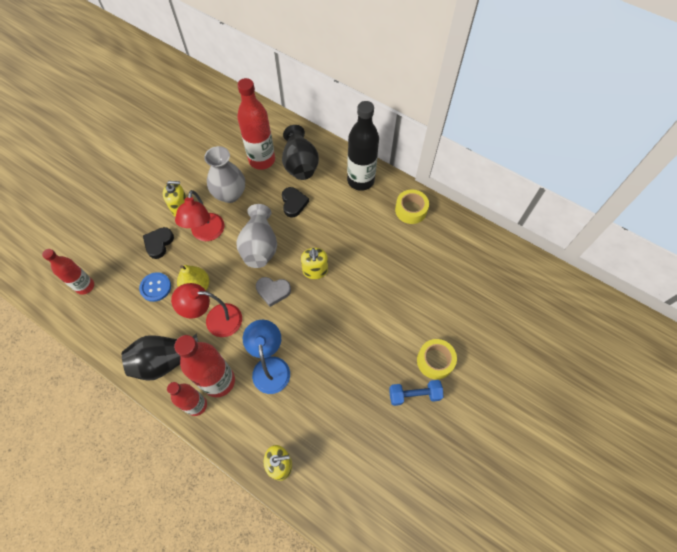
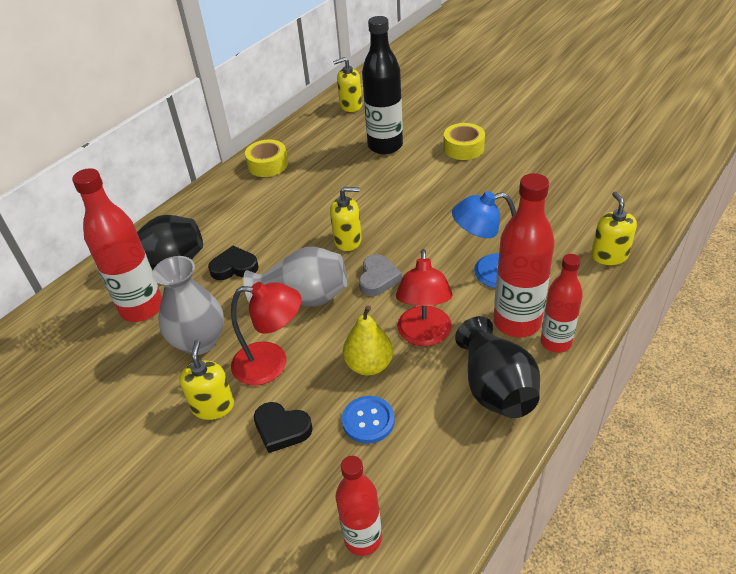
camera: 85 degrees left, 20 degrees down
black bottle [347,101,379,191] -> black bottle moved to [362,16,403,154]
blue dumbbell [389,380,444,406] -> none
none -> yellow soap dispenser [333,57,362,112]

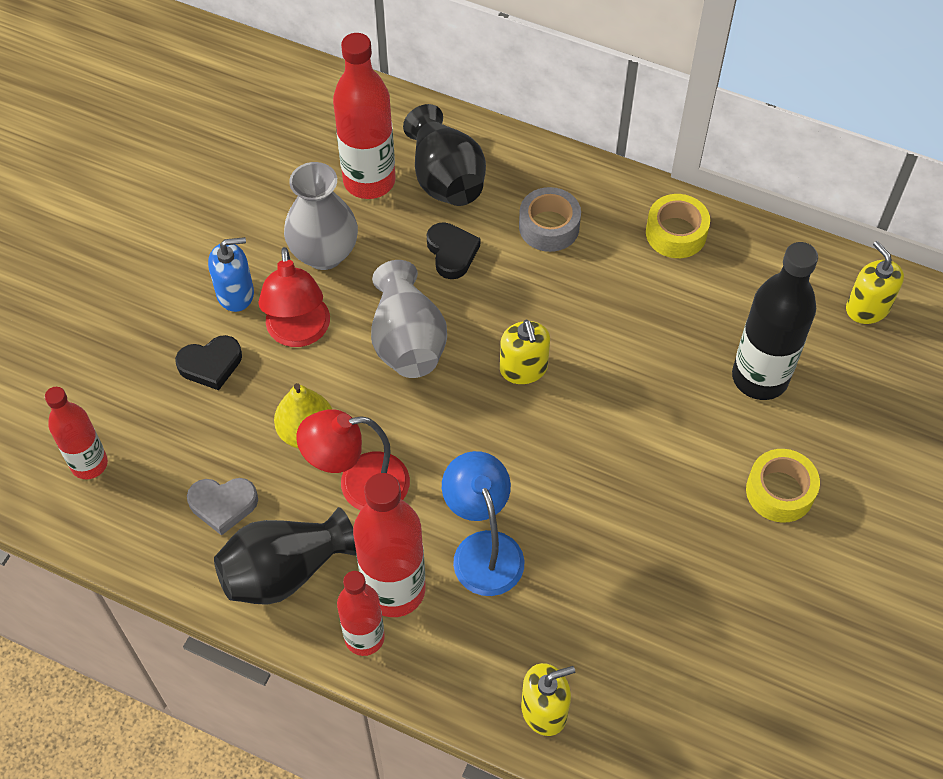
camera: 75 degrees right, 15 degrees up
yellow soap dispenser [179,340,234,420] -> blue soap dispenser [208,237,254,312]
black heart [254,402,313,453] -> black heart turned 120 degrees counterclockwise [175,335,242,390]
blue button [342,396,395,444] -> none
grey heart [359,254,402,296] -> grey heart moved to [187,478,258,536]
none -> grey tape [519,187,581,252]

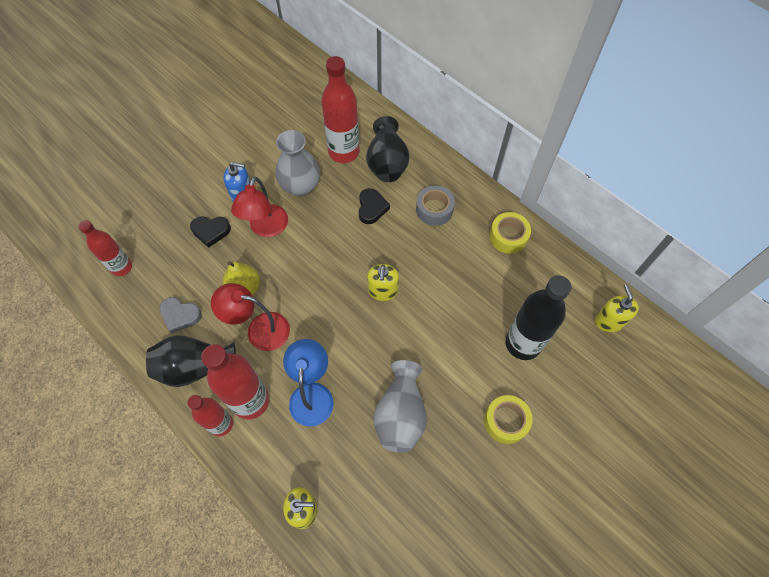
camera: 20 degrees right, 5 degrees up
grey vase [371,260,447,378] -> grey vase moved to [374,360,427,453]

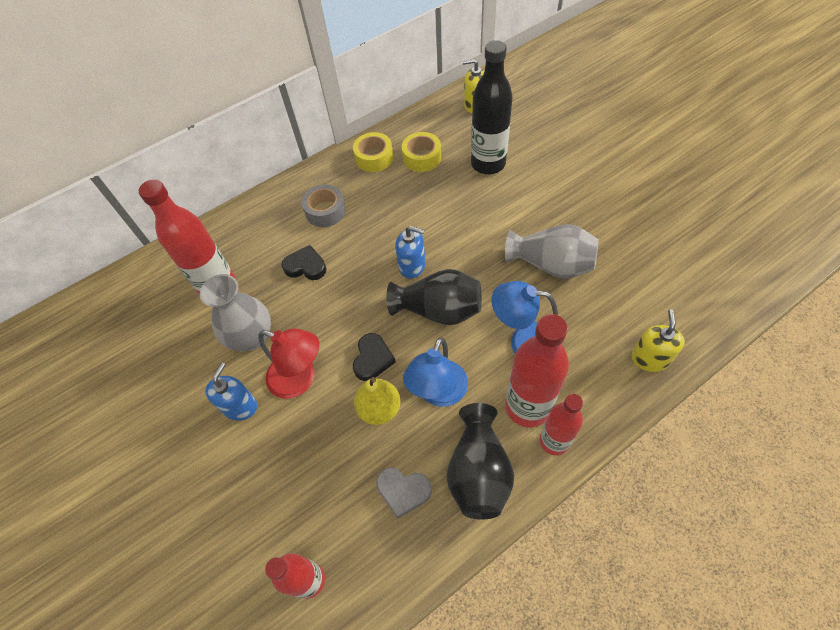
camera: 75 degrees left, 5 degrees down
grey heart [159,297,202,334] -> grey heart turned 75 degrees clockwise [376,468,432,519]
black heart [190,216,231,248] -> black heart moved to [353,333,396,381]
red lamp [211,283,290,351] -> blue lamp [403,337,468,407]
black vase [366,116,410,182] -> black vase moved to [386,269,482,325]
yellow soap dispenser [367,264,399,301] -> blue soap dispenser [395,226,426,279]
yellow tape [484,395,532,444] -> yellow tape moved to [402,132,441,172]

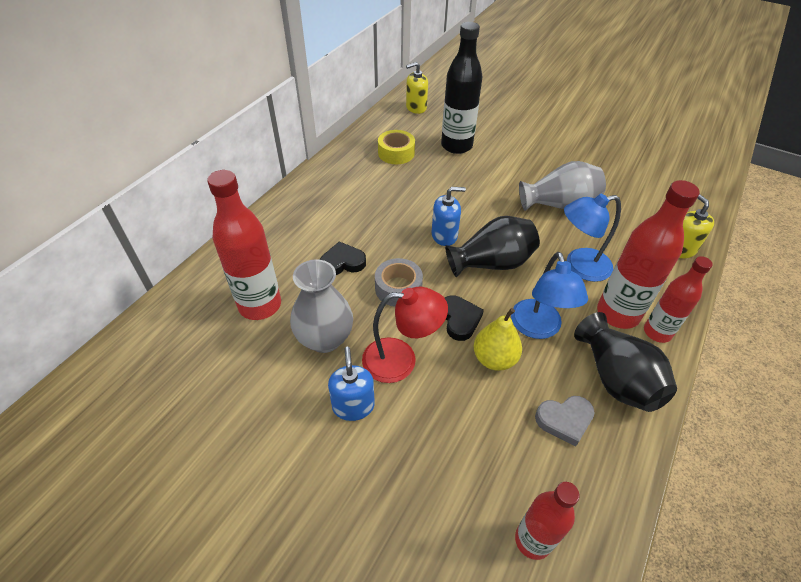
camera: 30 degrees left, 10 degrees down
grey tape [302,184,346,227] -> grey tape moved to [375,258,423,307]
yellow tape [353,132,393,172] -> none

